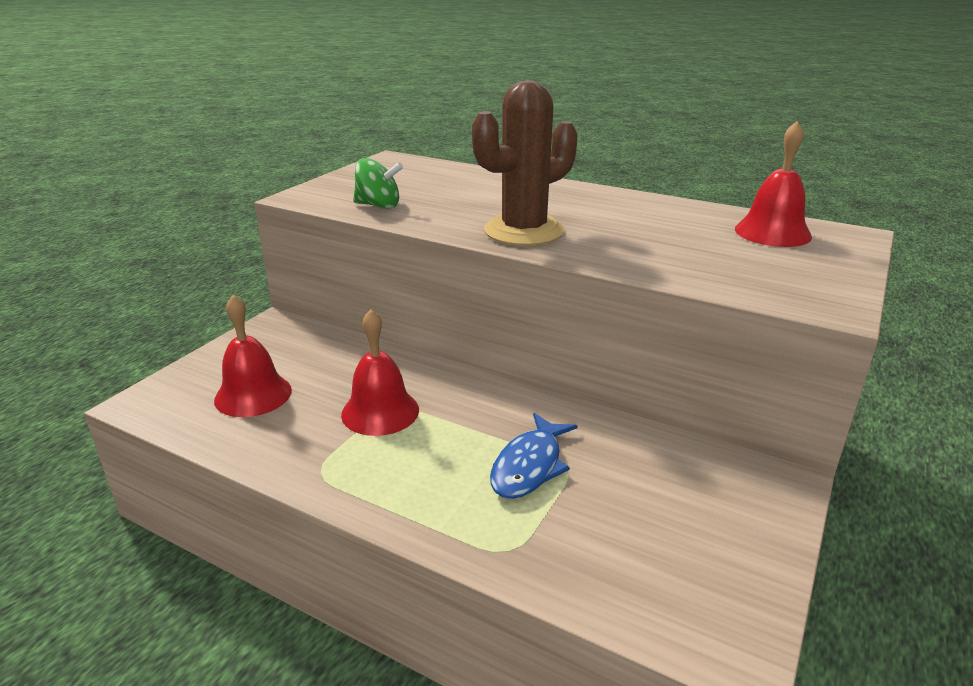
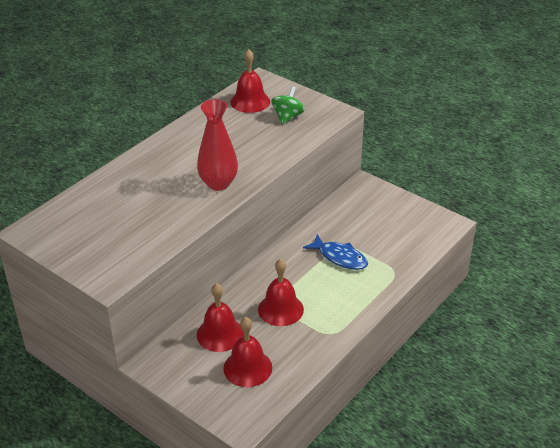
camera: 80 degrees left, 10 degrees up
green spinning top [353,158,403,209] -> green spinning top moved to [271,86,305,125]
brown cactus [472,80,578,246] -> red vase [197,99,238,191]
none -> red bell [197,283,244,352]

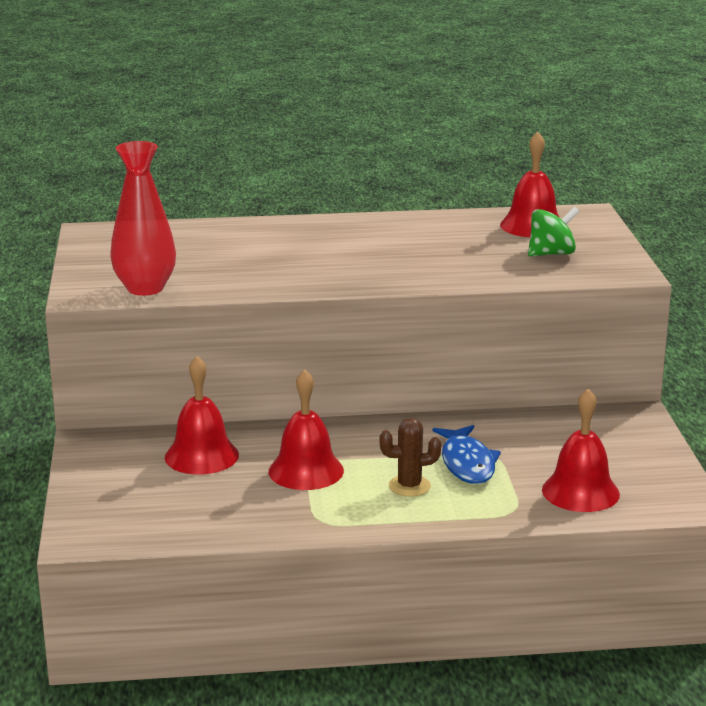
camera: 45 degrees right, 15 degrees down
red vase [197,99,238,191] -> red vase moved to [110,141,176,296]
red bell [223,317,272,387] -> red bell moved to [542,388,620,512]
none -> brown cactus [379,418,441,497]

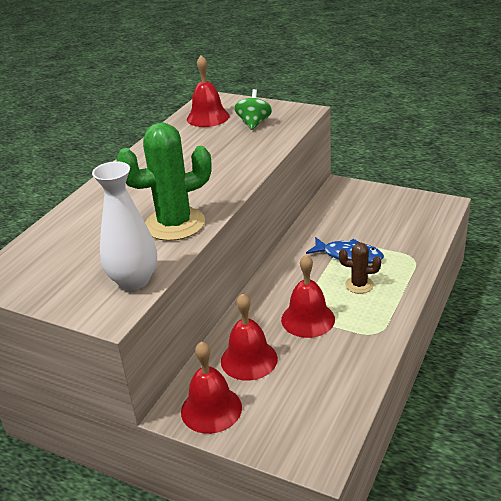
camera: 55 degrees left, 10 degrees up
red vase [110,141,176,296] -> white vase [92,161,157,290]
brown cactus [379,418,441,497] -> brown cactus turned 75 degrees clockwise [339,242,381,294]
red bell [542,388,620,512] -> red bell moved to [181,341,242,434]
none -> green cactus [116,122,212,241]

